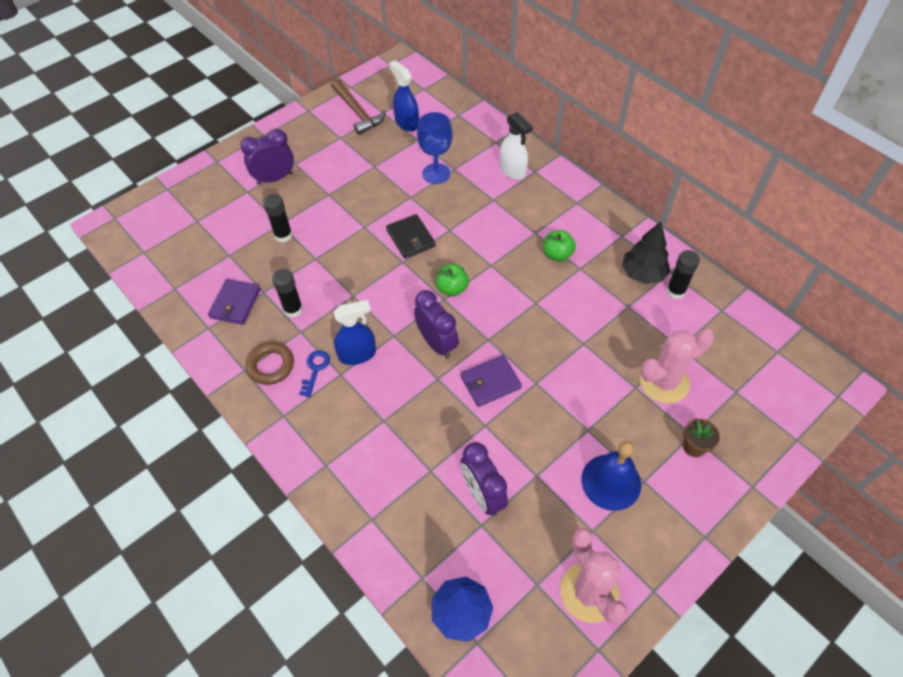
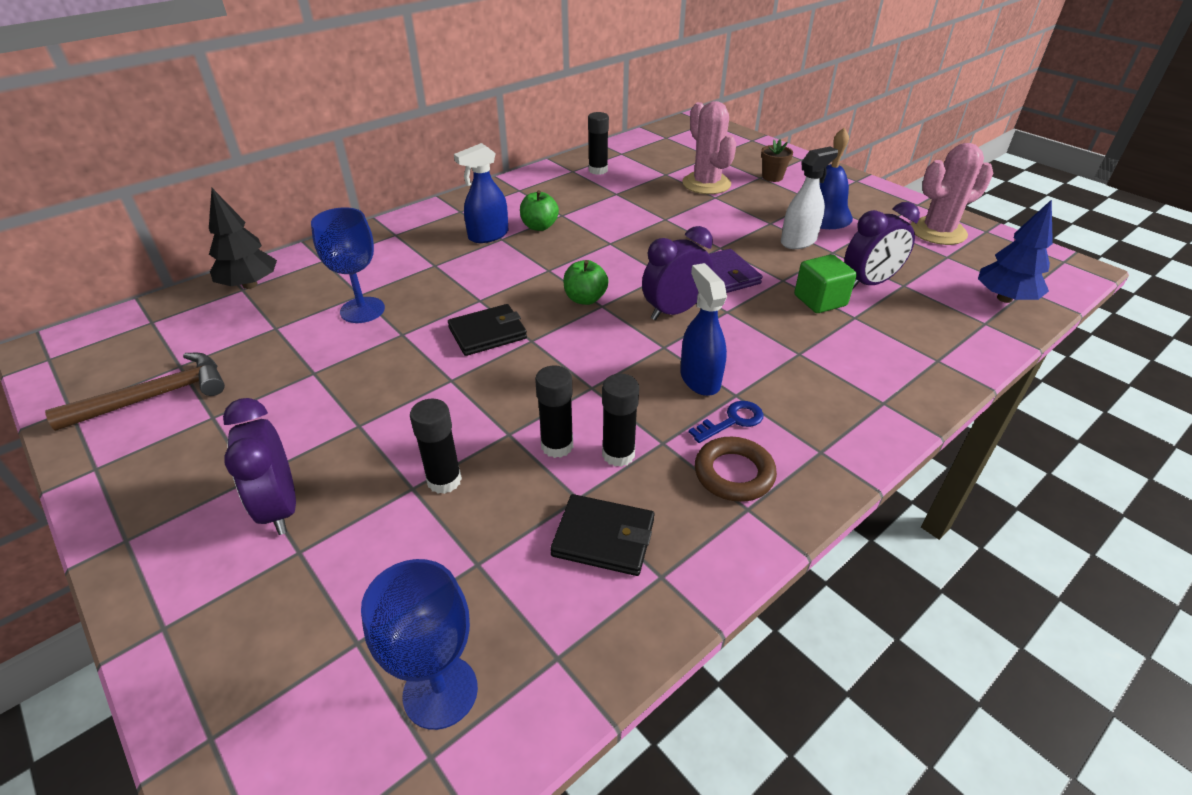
camera: 90 degrees left, 15 degrees down
purple wallet [208,279,261,325] -> black wallet [550,494,655,576]
blue key [299,350,330,397] -> blue key turned 135 degrees clockwise [689,401,764,443]
blue spray bottle [389,60,419,131] -> blue spray bottle moved to [454,143,508,243]
white spray bottle [500,112,533,180] -> white spray bottle moved to [781,147,838,249]
black tree [622,222,670,284] -> black tree moved to [209,188,277,289]
none -> blue goblet [361,559,478,730]
none -> black glue stick [535,365,573,458]
none -> green cube [794,254,857,313]

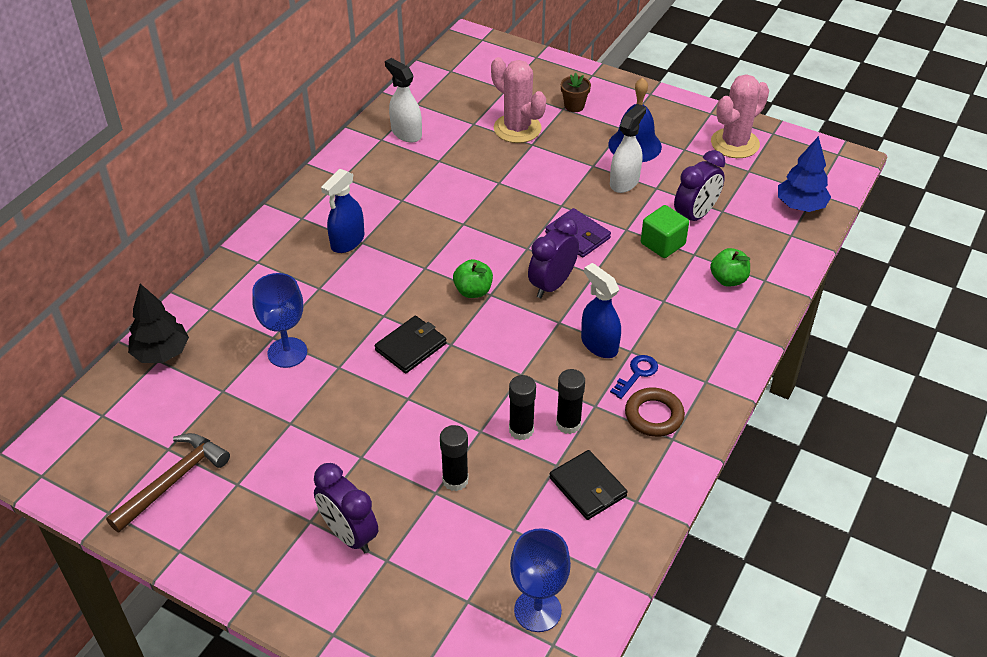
camera: 20 degrees left, 5 degrees up
green apple [520,190,559,231] -> green apple moved to [710,248,750,287]
black wallet [550,494,655,576] -> black wallet turned 60 degrees clockwise [549,450,627,520]
black glue stick [588,112,609,175] -> white spray bottle [385,58,422,142]

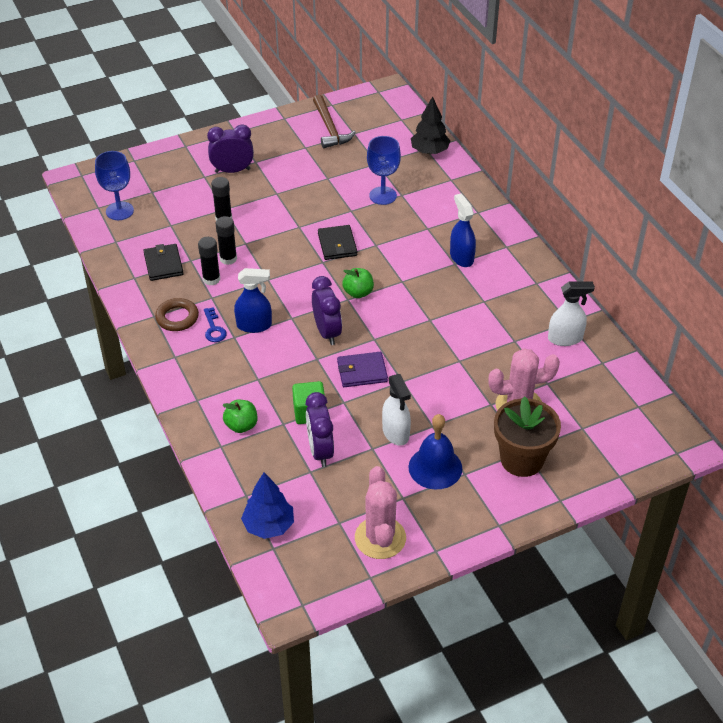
camera: 125 degrees right, 0 degrees up
black wallet [549,450,627,520] -> black wallet turned 75 degrees clockwise [143,244,184,281]
brown flower pot [561,73,591,112] -> brown flower pot [494,396,561,477], size x2.07

